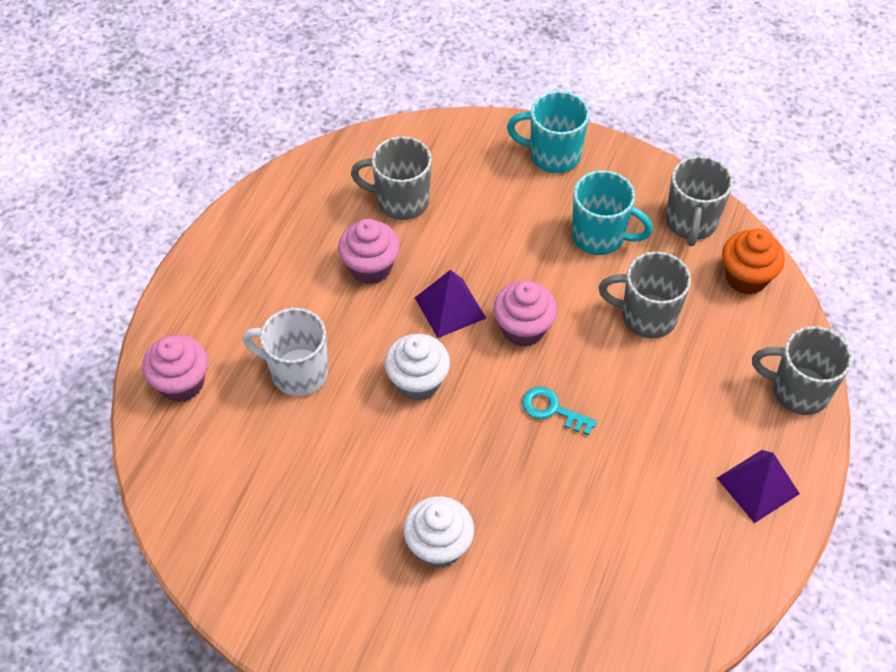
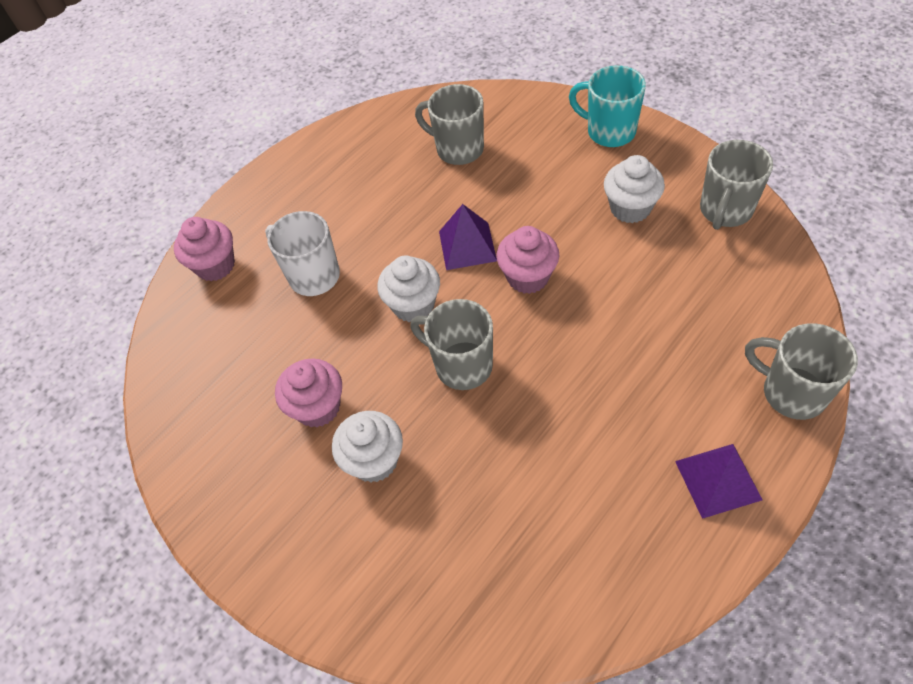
camera: 25 degrees right, 0 degrees up
pink cupcake [338,219,400,284] -> pink cupcake moved to [275,359,342,427]
turquoise key [522,386,597,436] -> none
turquoise mug [572,170,653,255] -> white cupcake [604,155,665,223]
grey mug [598,251,691,338] -> grey mug moved to [410,299,493,390]
orange cupcake [722,229,785,294] -> none

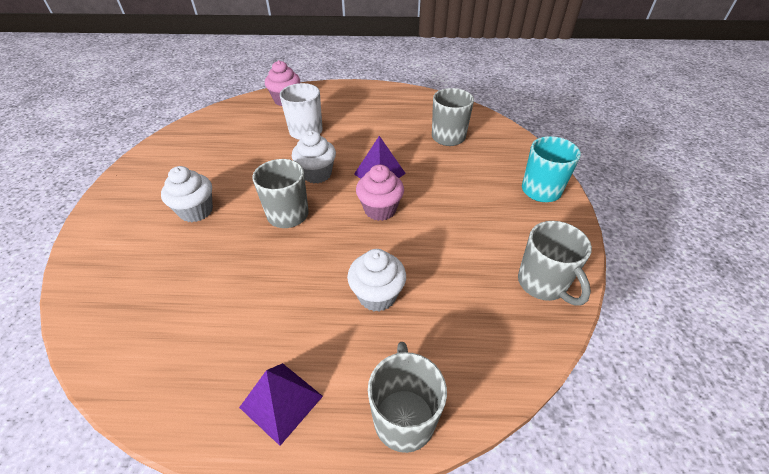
camera: 45 degrees right, 10 degrees down
pink cupcake [275,359,342,427] -> none
white cupcake [604,155,665,223] -> white cupcake moved to [347,249,406,312]
grey mug [700,140,773,230] -> grey mug turned 105 degrees counterclockwise [518,221,592,305]

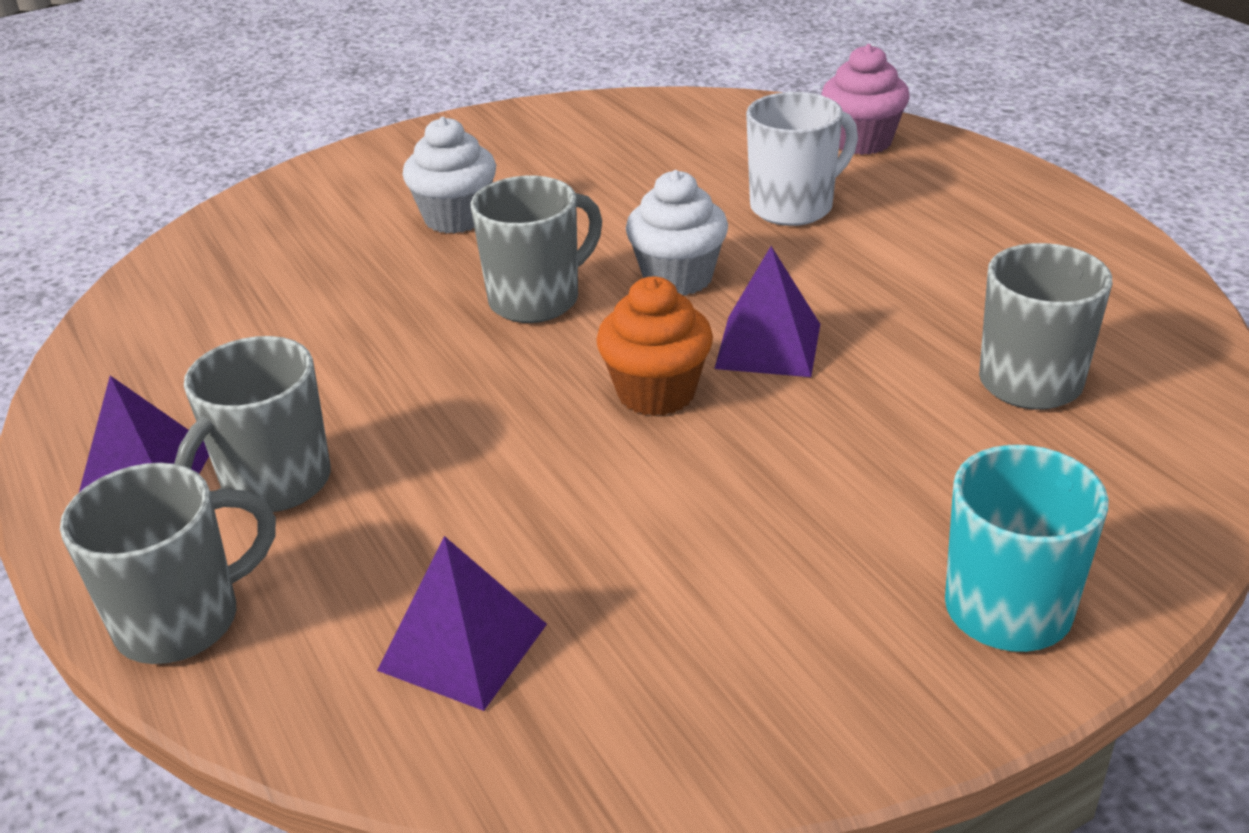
camera: 60 degrees right, 10 degrees down
white cupcake [347,249,406,312] -> none
pink cupcake [356,164,404,221] -> orange cupcake [596,277,713,416]
grey mug [518,221,592,305] -> grey mug moved to [174,336,331,512]
none -> purple pyramid [377,536,547,711]

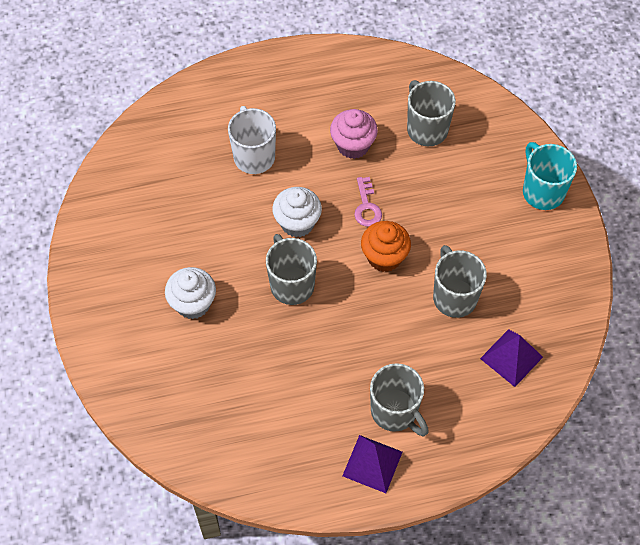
camera: 75 degrees left, 25 degrees up
grey mug [60,463,276,664] -> grey mug moved to [433,245,487,318]
purple pyramid [714,246,820,377] -> pink key [354,177,382,227]
pink cupcake [822,44,910,155] -> pink cupcake moved to [330,109,378,159]

